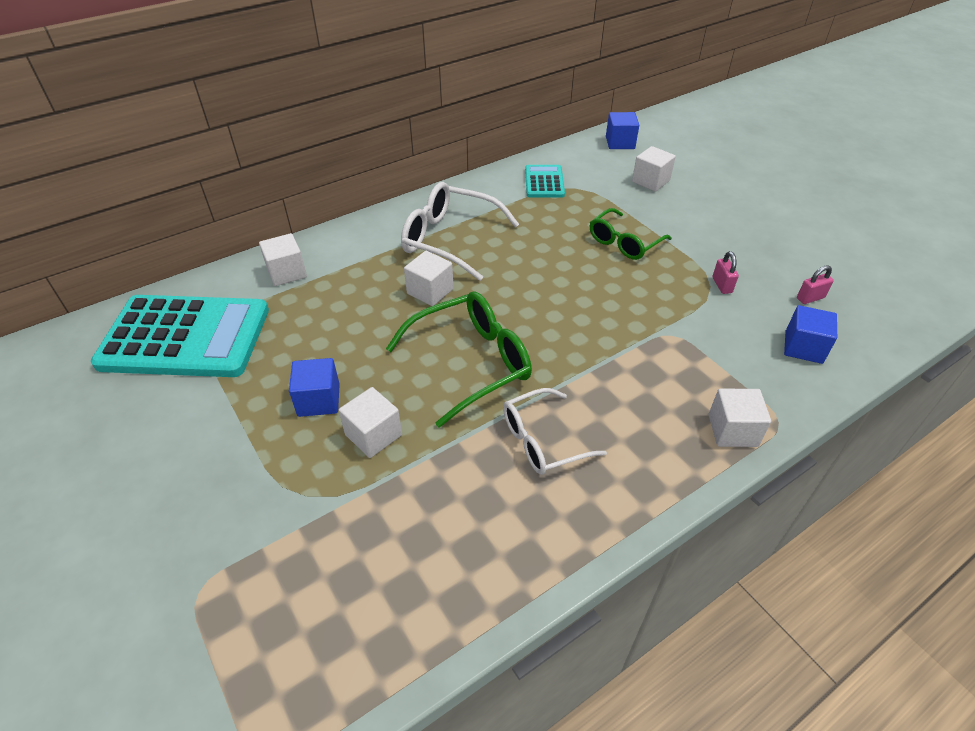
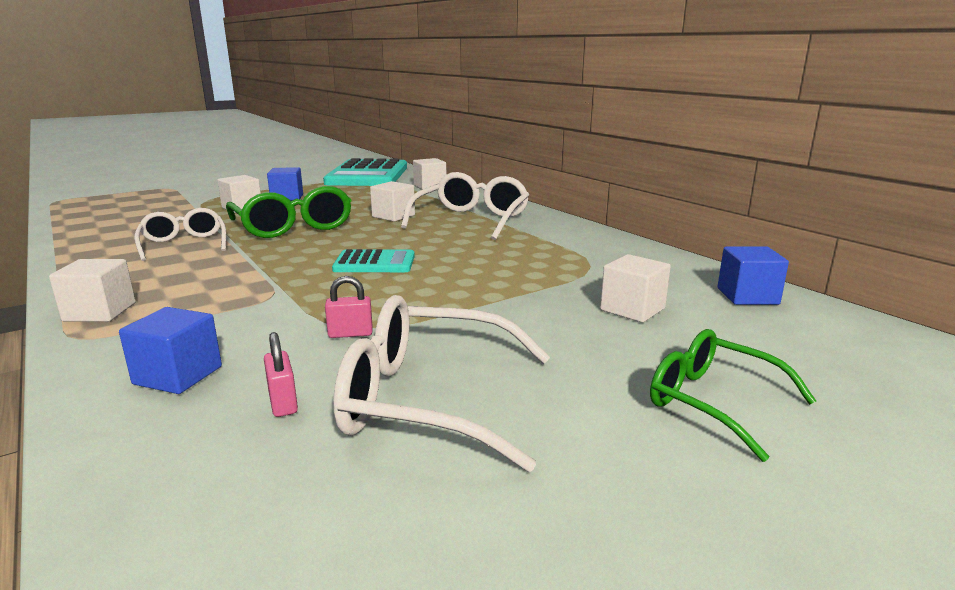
camera: 90 degrees right, 25 degrees down
turquoise calculator [525,165,565,198] -> turquoise calculator moved to [332,249,415,272]
green glasses [590,208,672,260] -> green glasses moved to [650,329,816,462]
none -> white glasses [333,295,550,472]

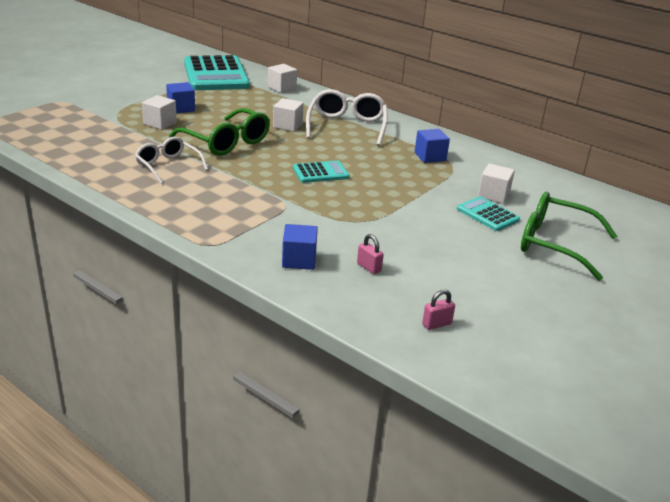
camera: 20 degrees left, 10 degrees up
white cube [49,259,135,322] -> none
pink padlock [325,276,373,338] -> pink padlock moved to [422,289,455,330]
white glasses [333,295,550,472] -> none
green glasses [650,329,816,462] -> green glasses [521,192,617,281], size x1.52
blue cube [717,246,789,305] -> blue cube moved to [415,129,450,163]
none -> turquoise calculator [457,196,520,231]

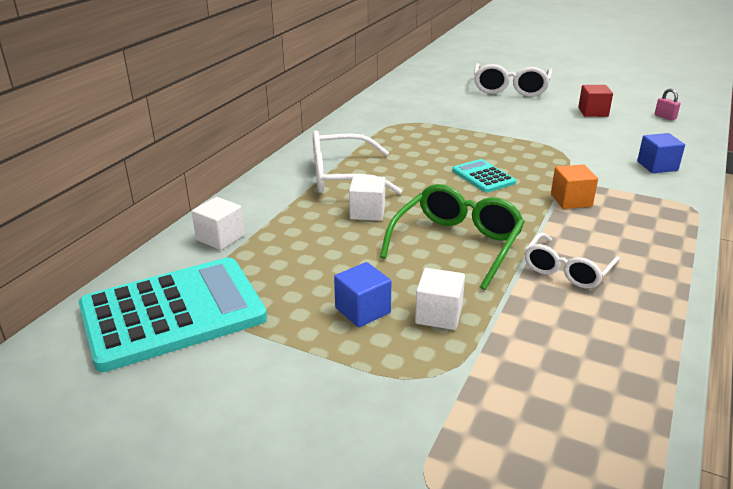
camera: 100 degrees left, 0 degrees up
pink padlock [357,234,384,274] -> none
blue cube [415,129,450,163] -> none
turquoise calculator [457,196,520,231] -> none
white cube [478,164,515,204] -> none
green glasses [521,192,617,281] -> white glasses [474,63,552,97]
none -> orange cube [551,164,598,209]
none -> red cube [578,85,613,117]

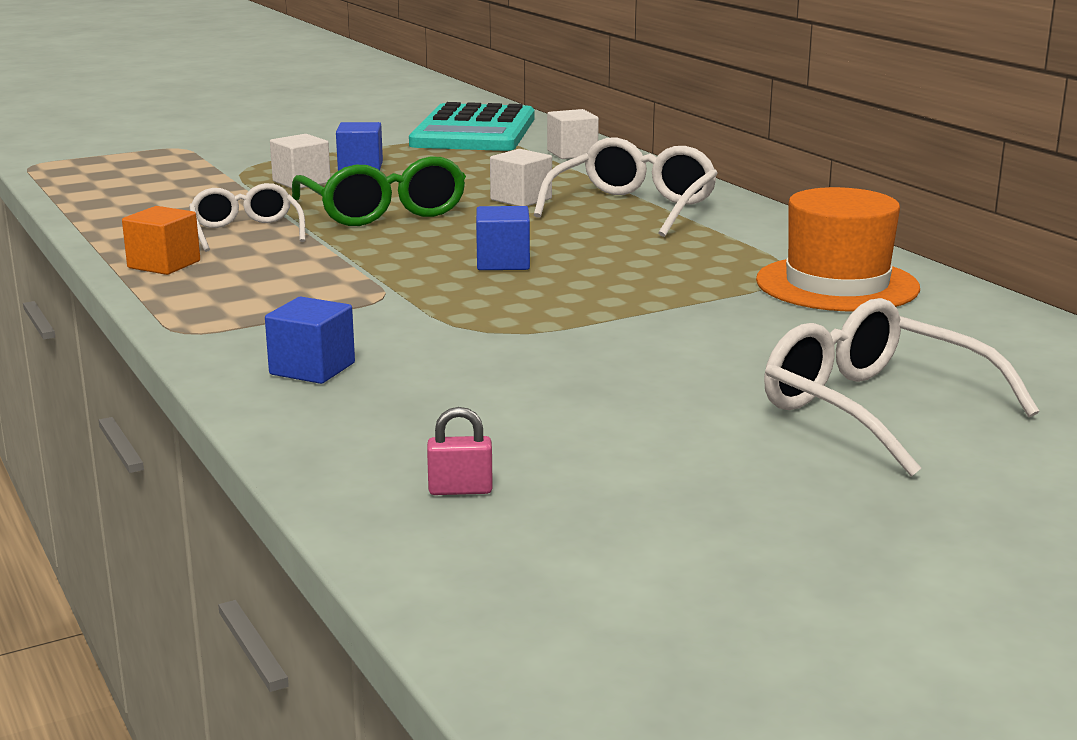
camera: 125 degrees right, 10 degrees down
turquoise calculator [452,159,516,193] -> blue cube [476,206,530,270]
orange cube [551,164,598,209] -> orange cube moved to [122,206,200,275]
red cube [578,85,613,117] -> none
none -> orange hat [756,187,920,311]

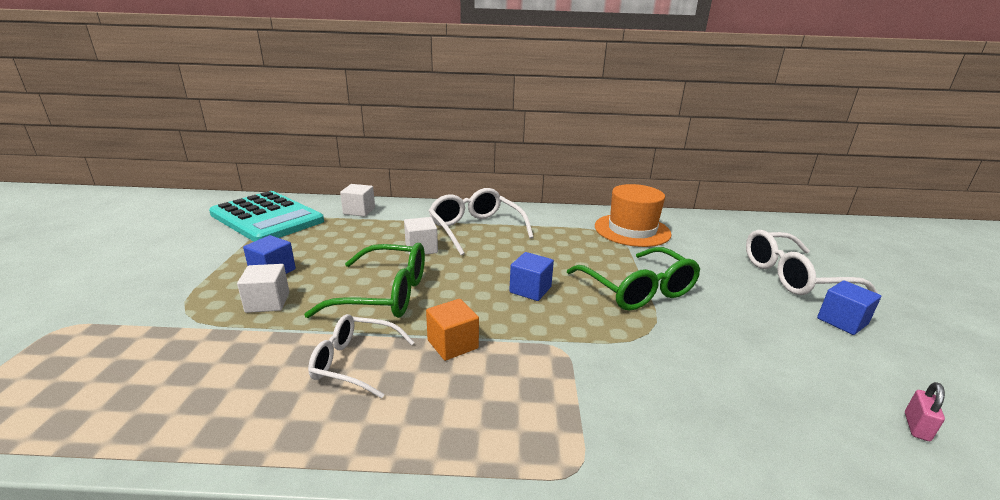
camera: 60 degrees left, 5 degrees up
orange cube [122,206,200,275] -> orange cube moved to [426,299,479,361]
blue cube [265,297,355,384] -> blue cube moved to [817,280,881,335]
none -> green glasses [567,247,700,311]

